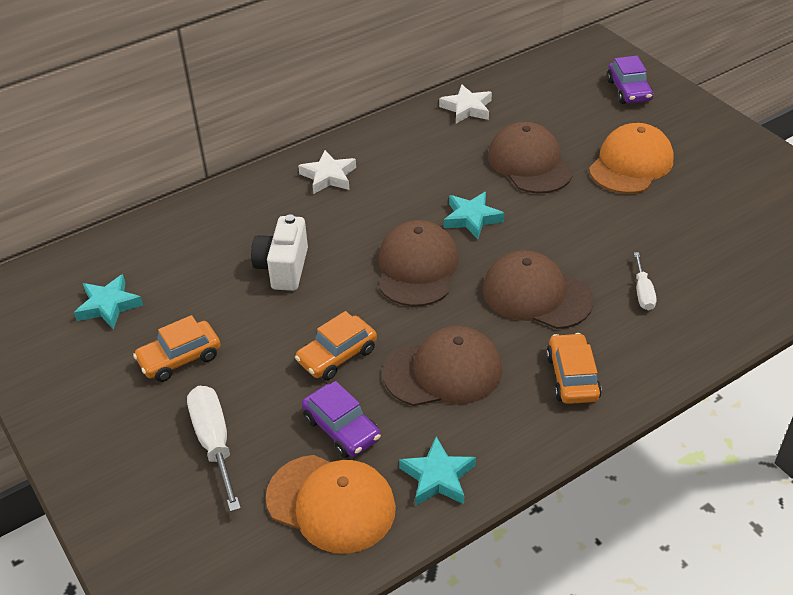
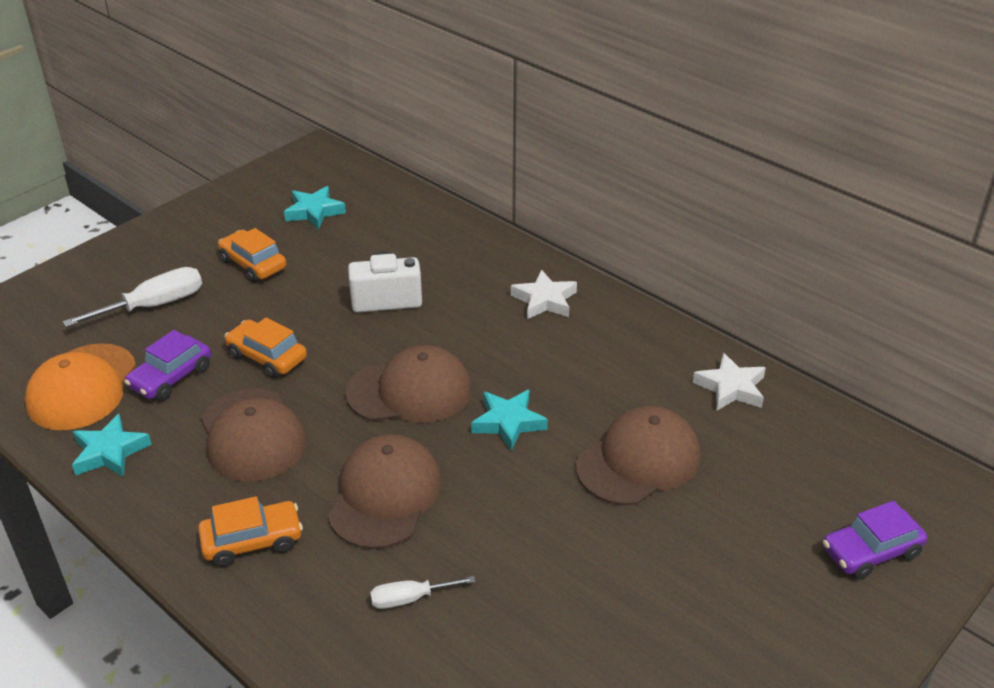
camera: 75 degrees right, 5 degrees down
orange cap [589,123,674,194] -> none

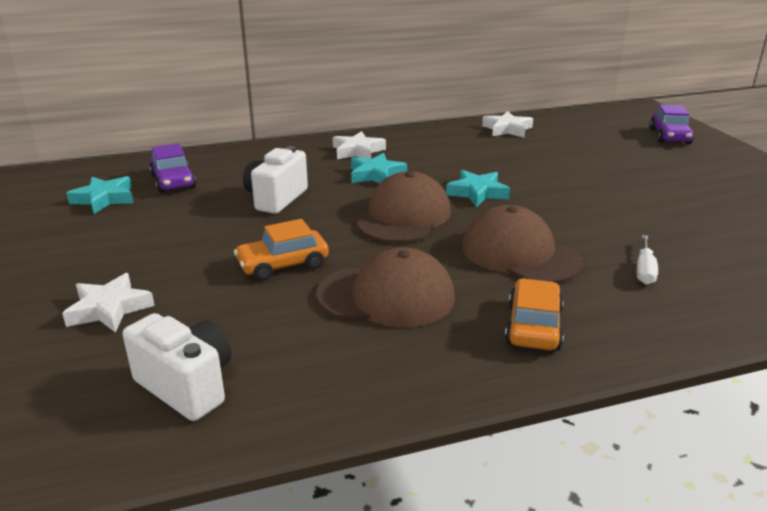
camera: 60 degrees left, 10 degrees down
orange cap [25,343,136,430] -> white camera [122,313,232,421]
white screwdriver [63,267,202,327] -> white star [62,273,155,333]
turquoise star [72,414,152,477] -> turquoise star moved to [351,153,407,184]
purple car [124,330,211,401] -> purple car moved to [149,143,196,193]
orange car [218,228,287,282] -> none
brown cap [576,406,701,505] -> none

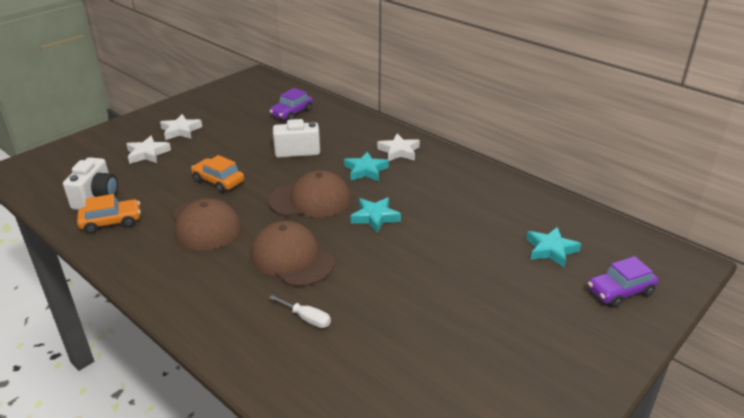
camera: 60 degrees right, 5 degrees up
turquoise star [66,176,134,214] -> turquoise star moved to [527,227,581,267]
brown cap [462,205,584,283] -> brown cap turned 60 degrees counterclockwise [251,221,335,287]
white star [482,111,533,138] -> white star moved to [160,114,202,140]
orange car [505,278,564,351] -> orange car moved to [77,194,141,234]
white screwdriver [637,235,658,285] -> white screwdriver turned 135 degrees counterclockwise [269,295,331,328]

